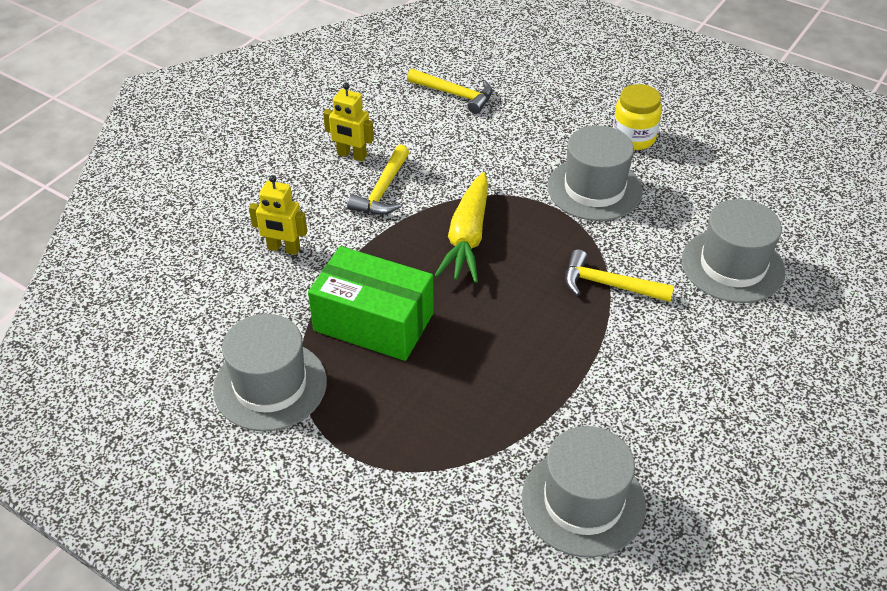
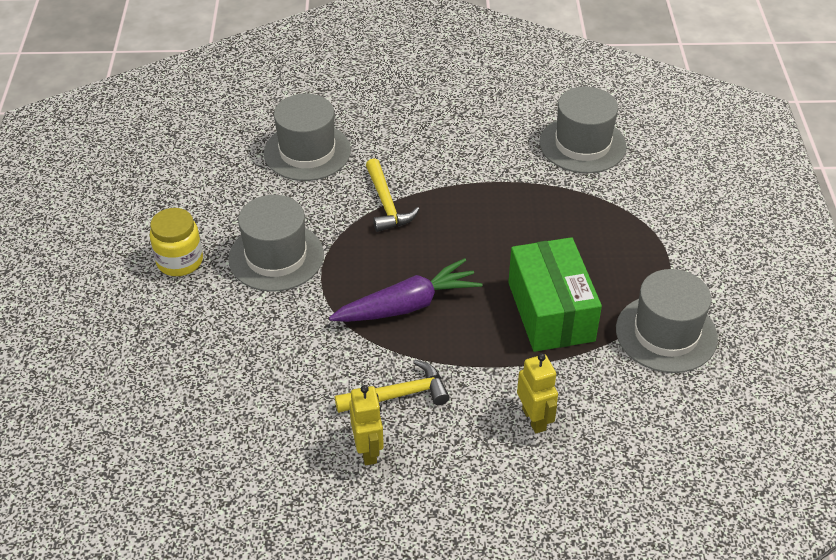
camera: 125 degrees left, 0 degrees up
yellow hammer [407,69,493,114] -> none
yellow carrot [434,172,488,283] -> purple carrot [329,258,482,322]

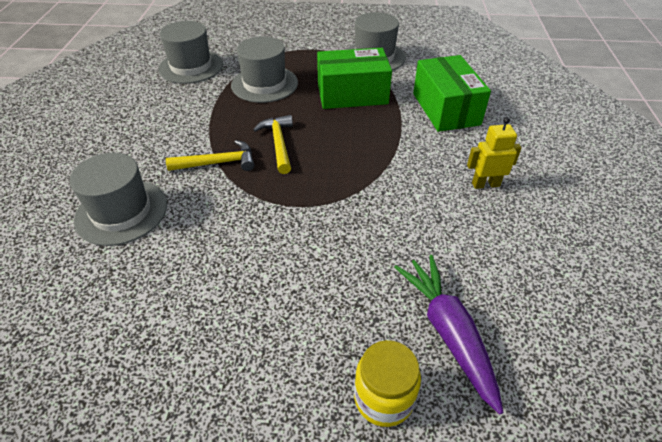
camera: 85 degrees left, 0 degrees up
yellow jar [150,208,203,276] -> yellow jar moved to [354,340,421,427]
grey hat [228,195,324,292] -> grey hat moved to [231,36,298,103]
purple carrot [329,258,482,322] -> purple carrot moved to [394,255,504,414]
yellow hammer [335,360,450,413] -> yellow hammer moved to [253,115,293,174]
yellow robot [517,353,558,433] -> green box [413,55,491,132]

